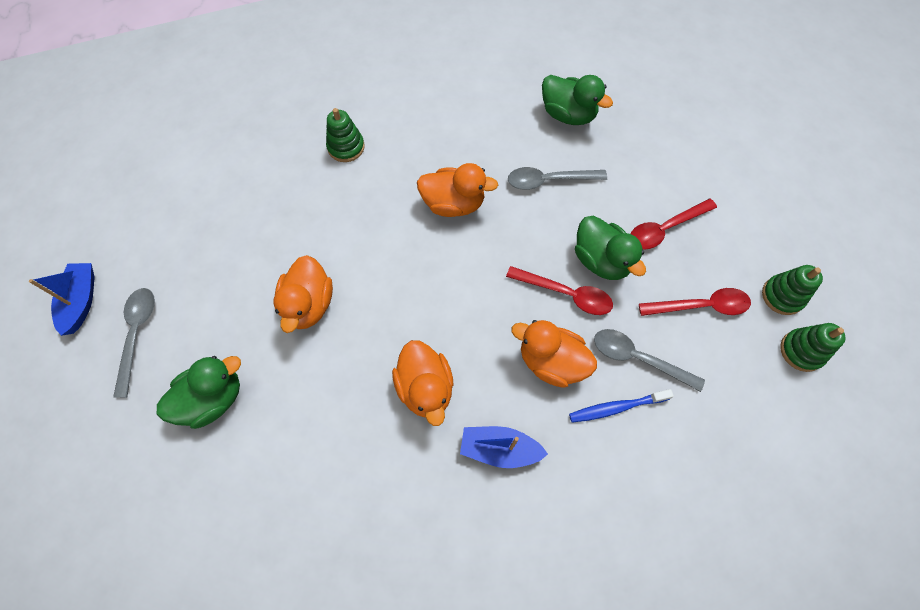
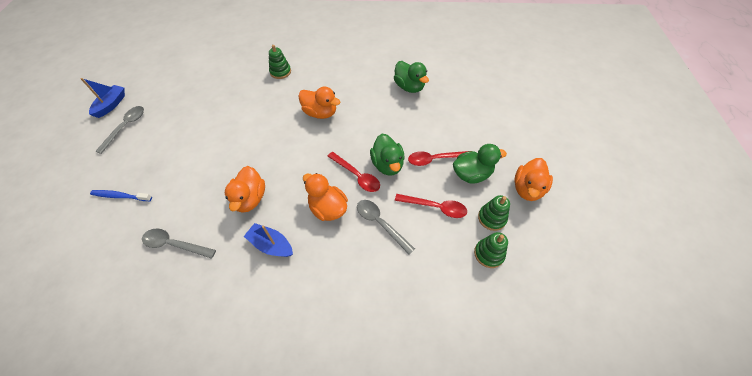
camera: 20 degrees right, 10 degrees down
green duck [157,356,241,429] -> green duck moved to [453,144,507,184]
orange duck [273,255,333,333] -> orange duck moved to [514,158,553,201]
grey spoon [508,167,607,190] -> grey spoon moved to [142,229,216,259]
blue toothbrush [569,389,674,423] -> blue toothbrush moved to [90,190,152,201]

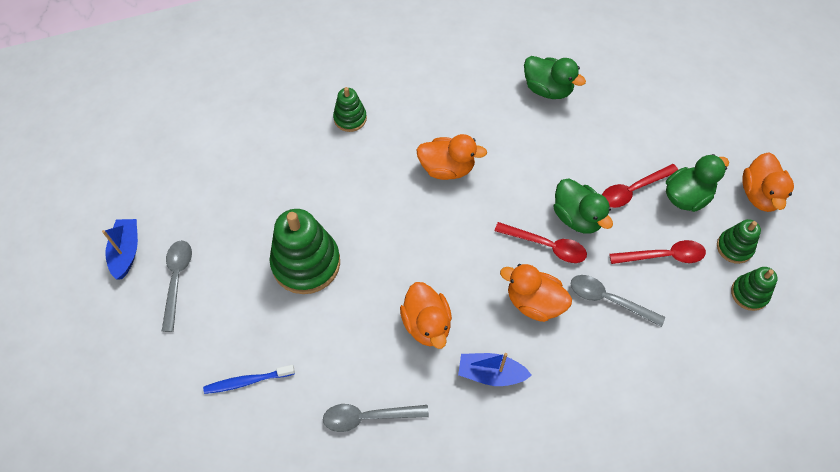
camera: 20 degrees left, 5 degrees up
none -> green stacking toy [270,209,340,294]

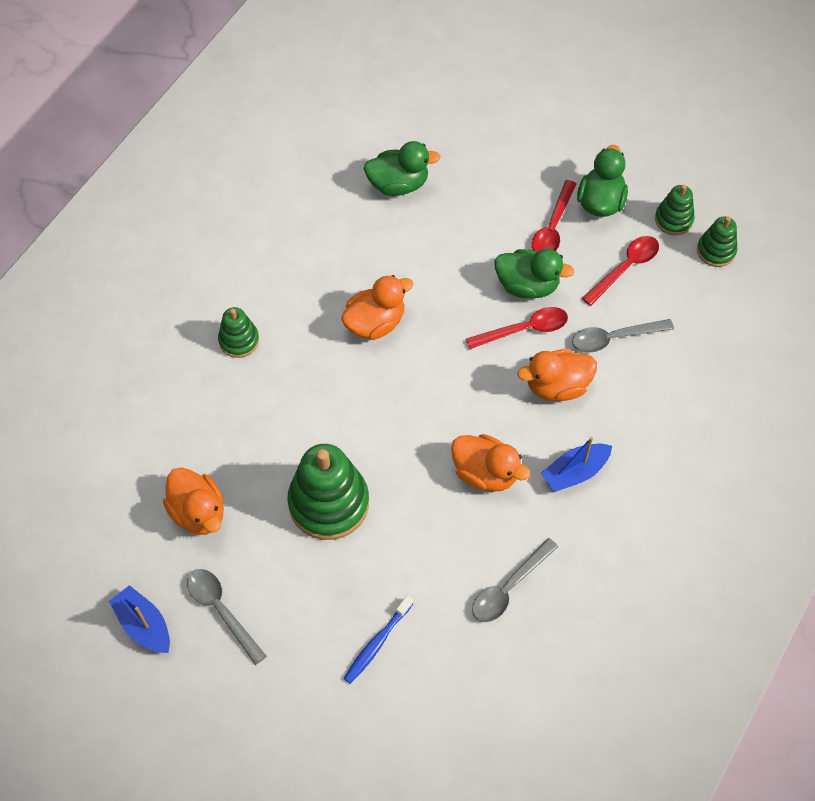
camera: 40 degrees left, 0 degrees up
orange duck [742,152,794,212] -> orange duck moved to [163,467,224,535]

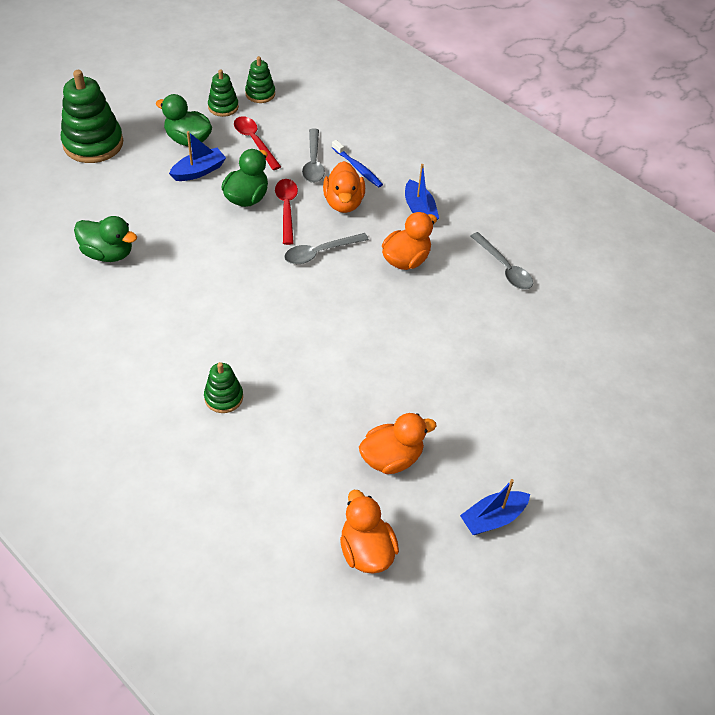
camera: 80 degrees left, 10 degrees down
grey spoon [187,569,267,665] -> grey spoon moved to [284,233,369,264]
green stacking toy [287,444,369,540] -> green stacking toy moved to [61,70,123,163]
orange duck [341,275,413,340] -> orange duck moved to [340,490,399,573]
blue toothbrush [343,595,414,684] -> blue toothbrush moved to [332,140,383,187]
green duck [363,141,441,196] -> green duck turned 105 degrees clockwise [74,216,137,262]
red spoon [532,180,576,252] -> blue boat [169,131,226,181]

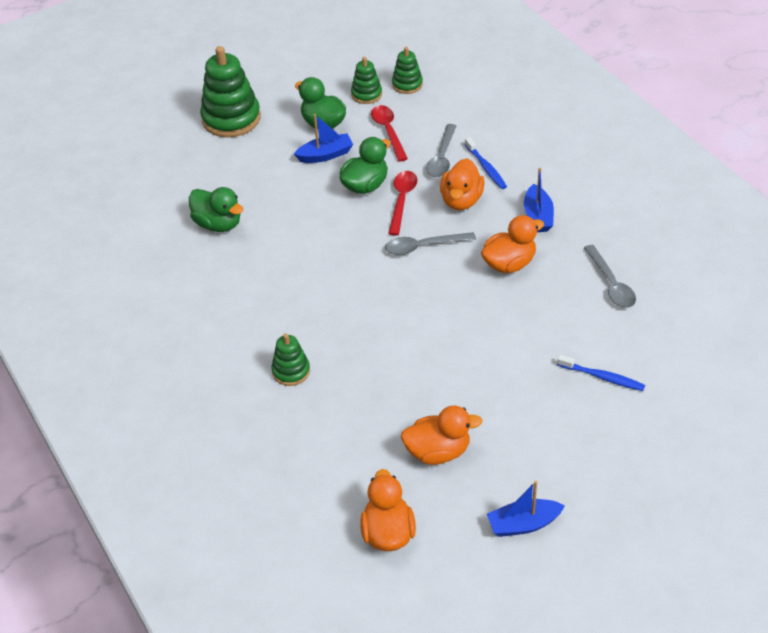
camera: 20 degrees right, 5 degrees down
none -> blue toothbrush [557,354,645,391]

